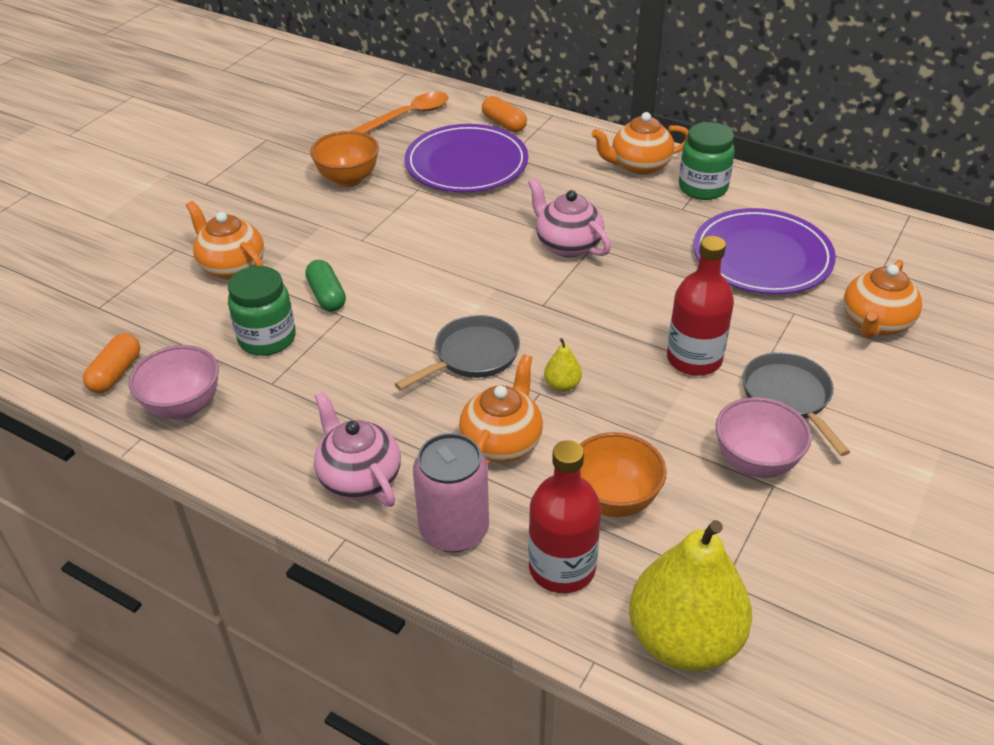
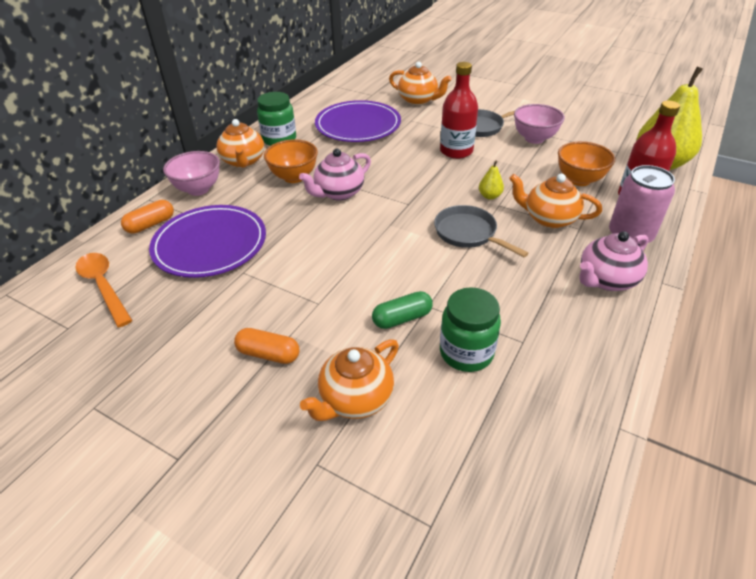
camera: 90 degrees left, 0 degrees up
orange capsule [83,333,140,393] -> orange capsule moved to [234,328,300,364]
pink bowl [129,345,219,420] -> pink bowl moved to [163,151,220,196]
orange bowl [310,131,379,187] -> orange bowl moved to [264,139,318,183]

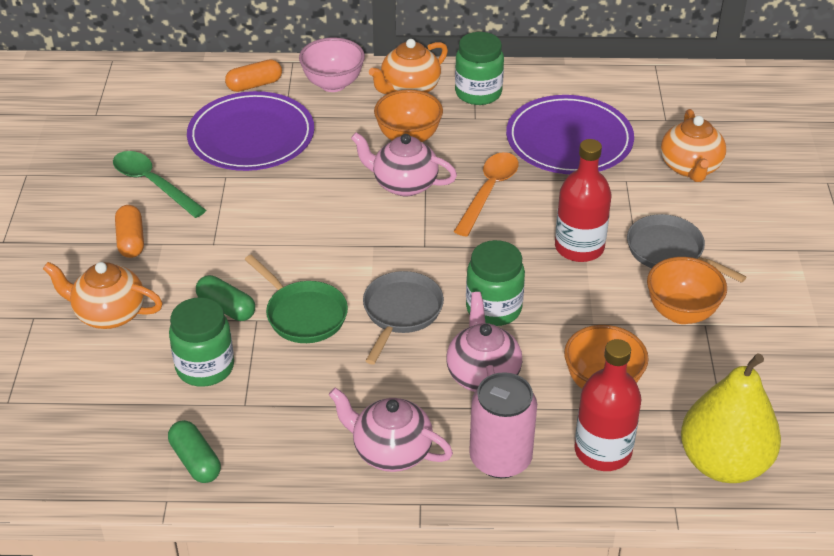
camera: 60 degrees right, 0 degrees up
orange spoon [76,253,132,327] -> orange spoon moved to [454,152,519,237]
orange capsule [121,200,174,234] -> orange capsule turned 45 degrees counterclockwise [225,59,282,92]
yellow pear [479,161,504,200] -> green jar [466,240,525,326]
orange teapot [509,174,602,229] -> pink teapot [446,292,522,392]
pink bowl [514,104,565,144] -> orange bowl [647,257,727,324]
none -> green spoon [113,151,206,218]
none -> green capsule [168,420,221,483]
none -> green pan [244,255,348,343]

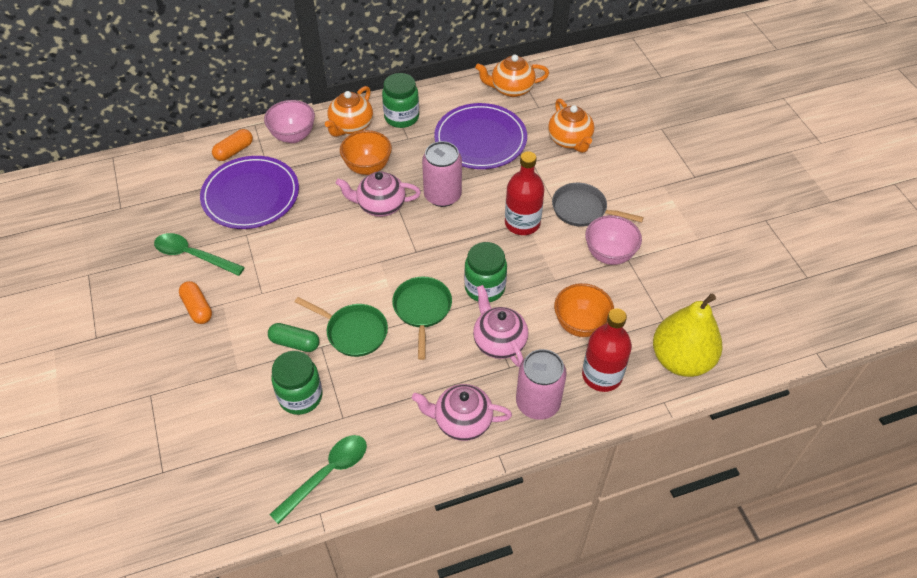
camera: 20 degrees left, 10 degrees up
orange teapot [43,262,163,329] -> orange teapot moved to [475,54,549,97]
green capsule [168,420,221,483] -> green spoon [269,435,367,524]
grey pan [363,271,444,365] -> green pan [392,277,452,360]
orange spoon [454,152,519,237] -> pink can [422,141,462,207]
orange bowl [647,257,727,324] -> pink bowl [585,215,642,265]

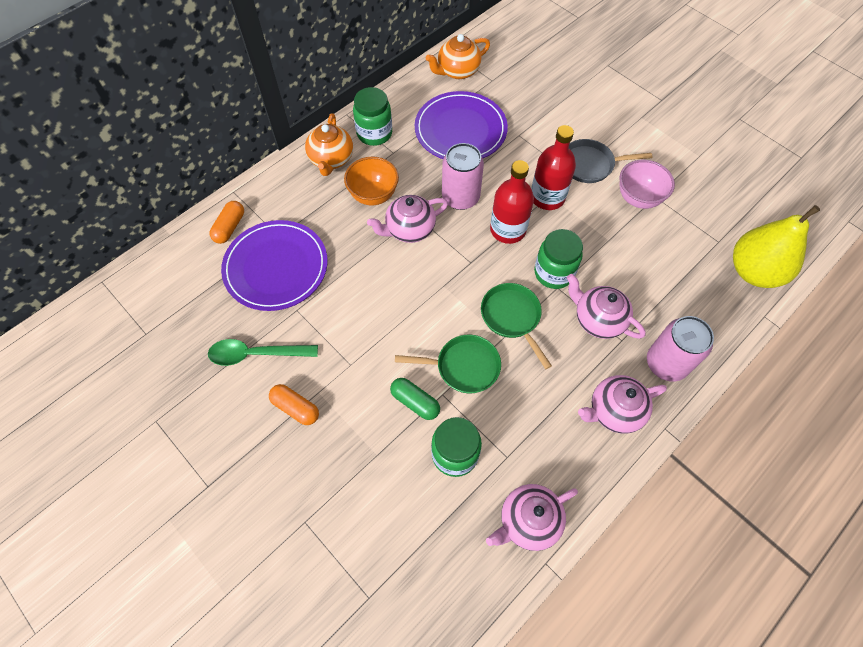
camera: 25 degrees left, 10 degrees up
pink bowl [264,100,315,143] -> none
green capsule [268,323,319,352] -> green capsule turned 45 degrees clockwise [390,378,440,420]
green spoon [269,435,367,524] -> pink teapot [486,484,578,551]
orange teapot [548,98,594,153] -> none
orange bowl [554,283,614,337] -> none
red bottle [582,308,632,392] -> red bottle moved to [490,160,534,244]

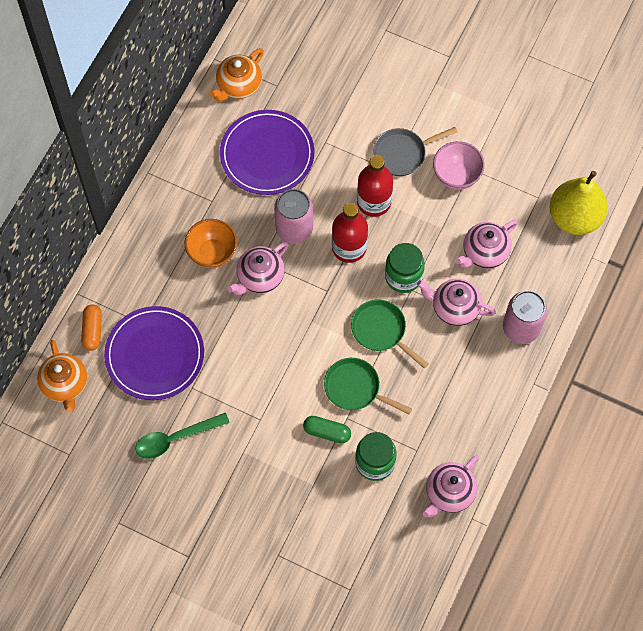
camera: 20 degrees left, 5 degrees up
orange capsule [269,384,319,425] -> none
orange teapot [305,113,353,176] -> orange teapot moved to [37,340,87,413]
green jar [353,87,392,146] -> none
green pan [395,335,501,394] -> green pan turned 135 degrees counterclockwise [324,358,412,414]
pink teapot [578,375,667,434] -> pink teapot moved to [456,220,518,269]

